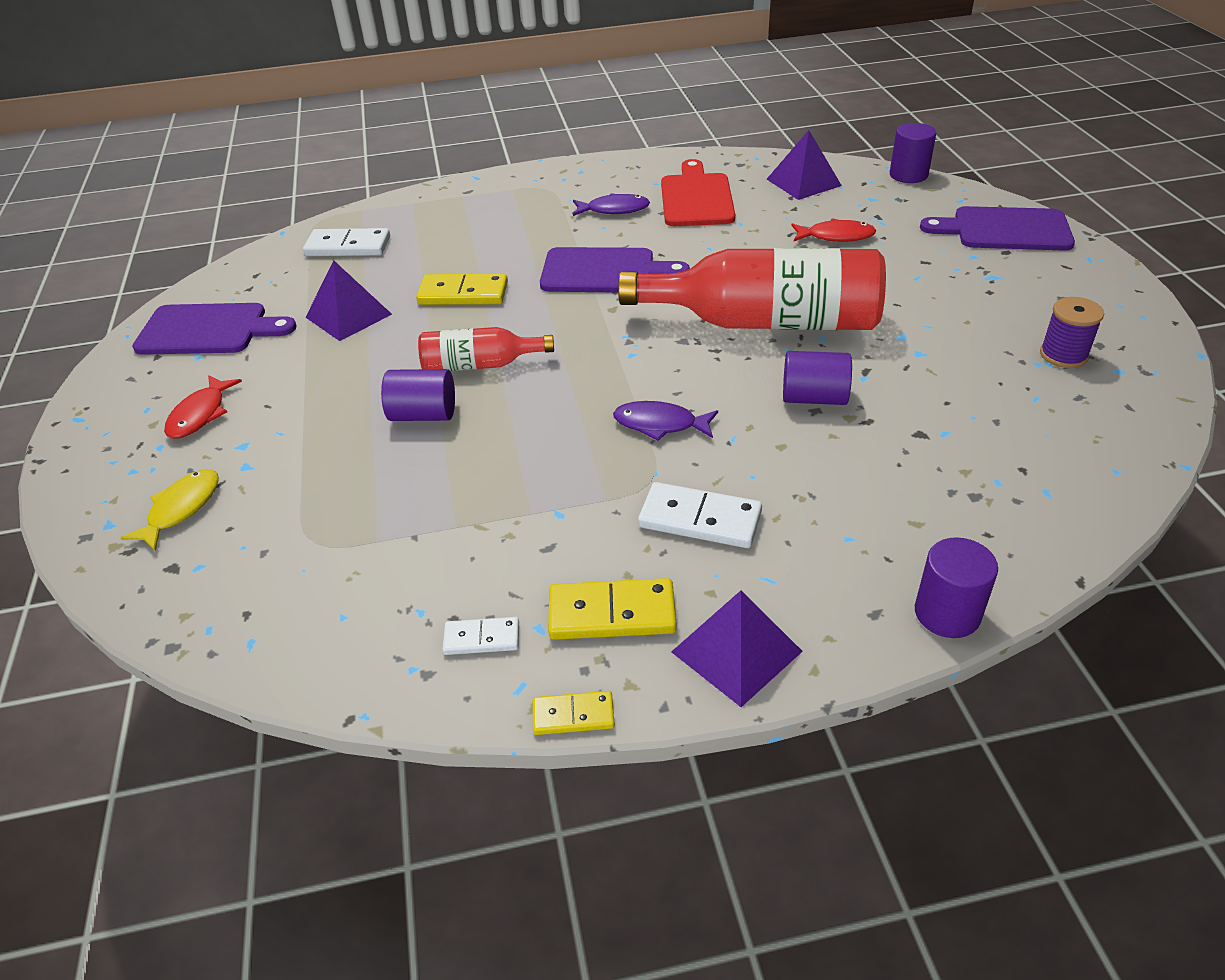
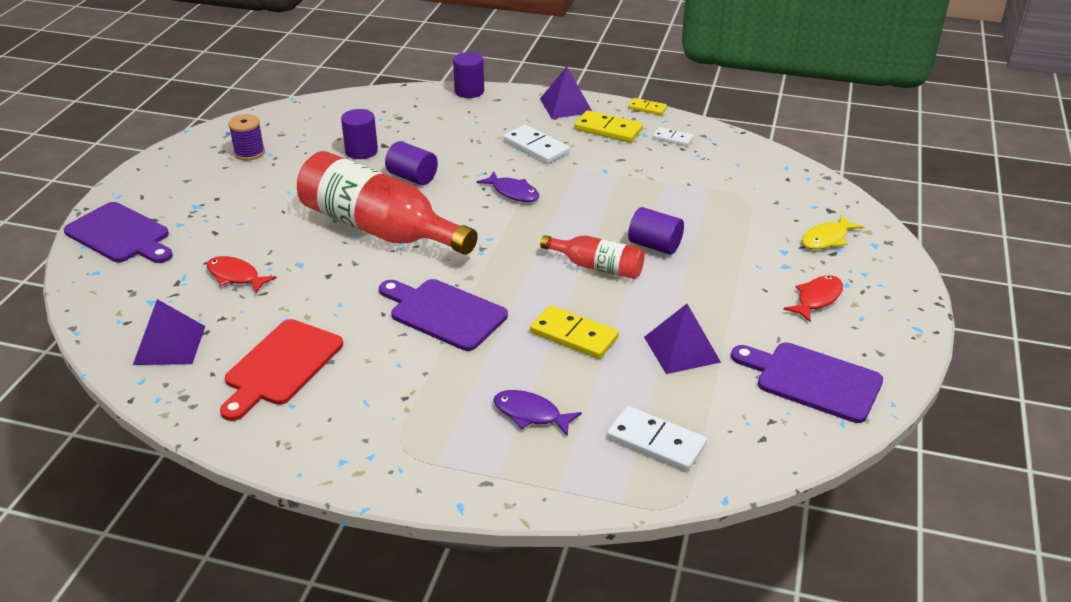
camera: 155 degrees left, 5 degrees down
purple fish [573,193,650,216] -> purple fish moved to [493,390,582,436]
purple cylinder [890,123,936,183] -> purple cylinder moved to [341,109,378,159]

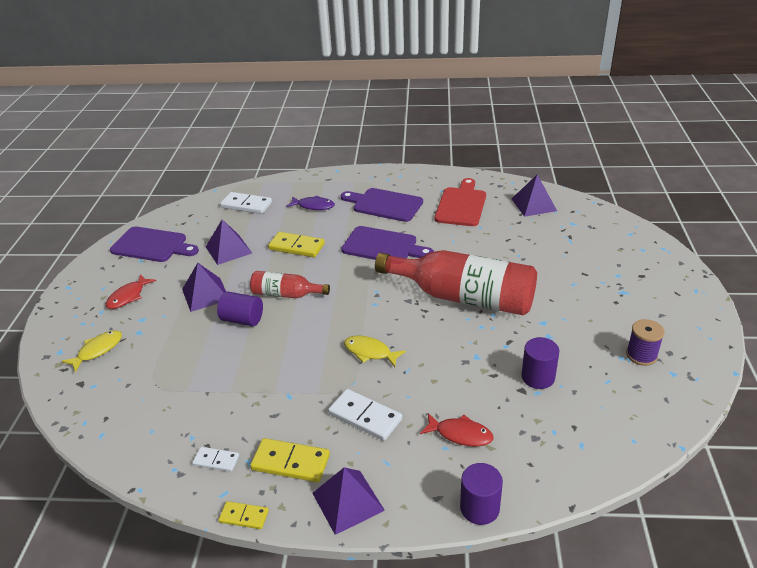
camera: 170 degrees right, 0 degrees up
purple cutting board [64,202,173,263] -> purple cutting board moved to [341,188,423,222]
red fish [207,256,277,293] -> red fish moved to [420,413,494,446]
purple cylinder [385,141,438,185] -> none
purple fish [477,171,539,202] -> yellow fish [344,335,406,367]
none -> purple pyramid [182,263,226,312]

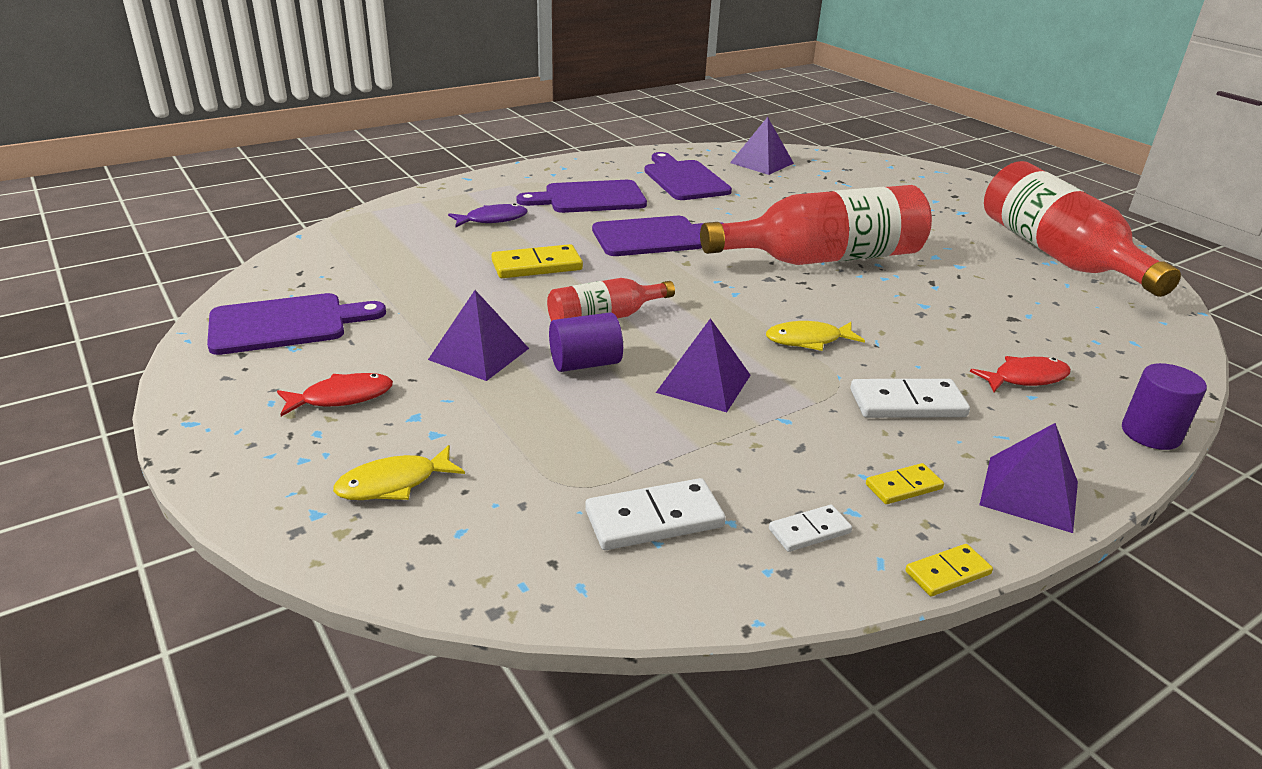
camera: 40 degrees left, 5 degrees down
yellow fish [61,330,122,372] -> yellow fish turned 120 degrees counterclockwise [333,445,465,500]
red fish [106,274,156,309] -> red fish turned 105 degrees counterclockwise [277,373,393,416]
purple pyramid [206,219,252,265] -> purple pyramid moved to [656,318,750,412]
white domino [220,192,272,214] -> white domino moved to [585,478,726,550]
yellow domino [250,438,330,482] -> yellow domino [866,463,944,504], size x0.59
red cutting board [435,178,486,226] -> purple cutting board [644,152,732,200]
purple cylinder [521,337,559,389] -> none
purple spool [626,319,665,366] -> red bottle [984,161,1181,297]

